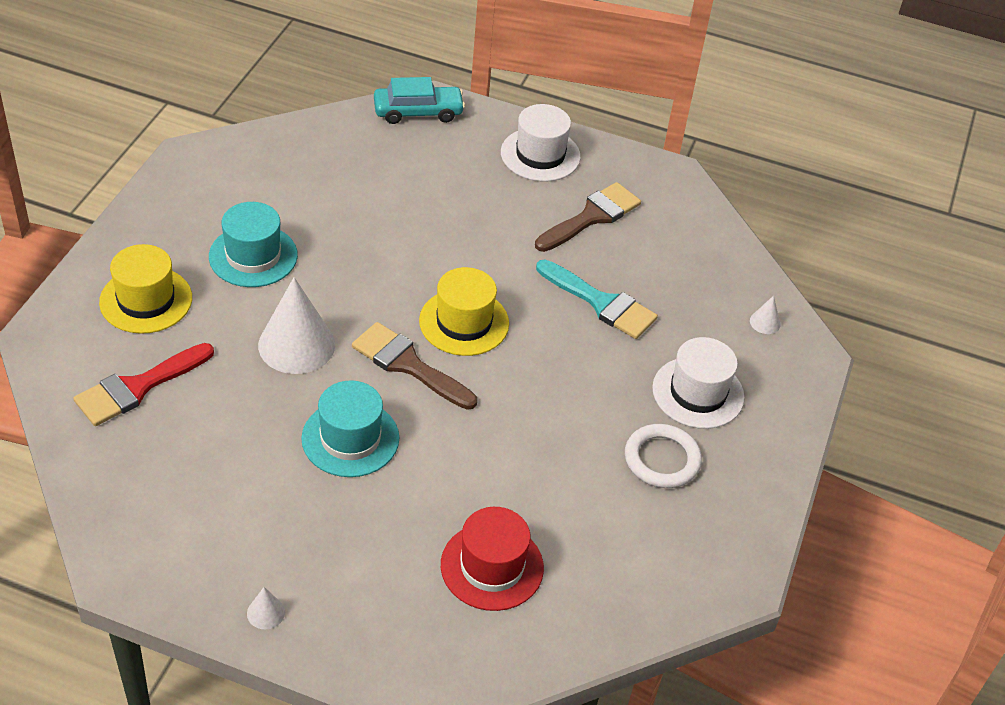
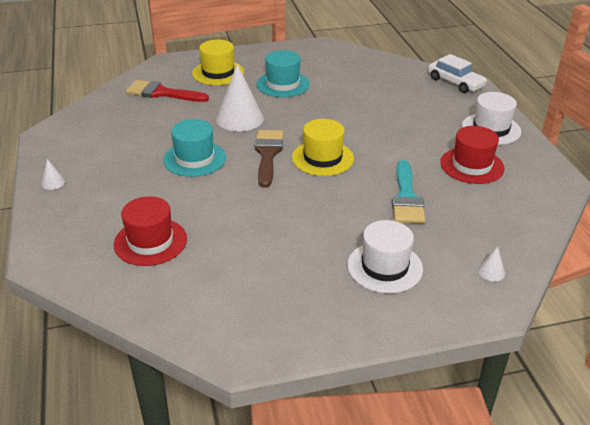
camera: 60 degrees right, 10 degrees down
turquoise car [374,77,465,124] -> white car [428,54,487,93]
brown brush [535,182,641,252] -> red hat [440,126,505,184]
white ring [625,424,702,488] -> none

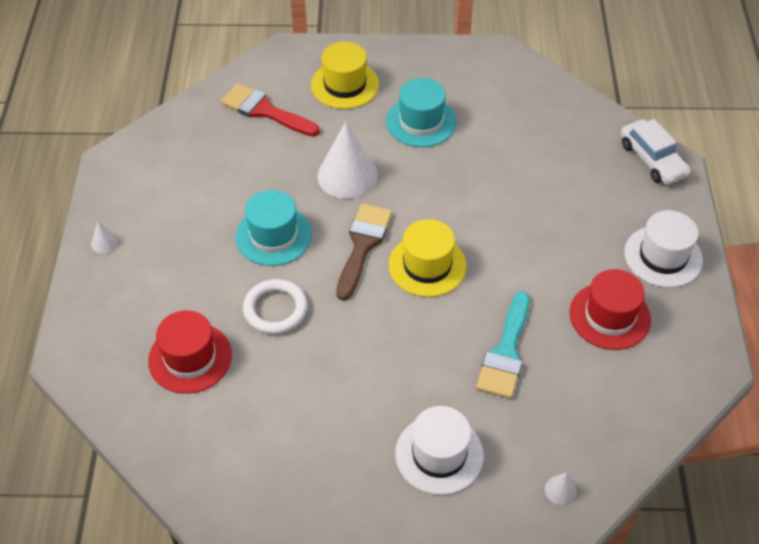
camera: 15 degrees right, 15 degrees up
none -> white ring [243,279,308,334]

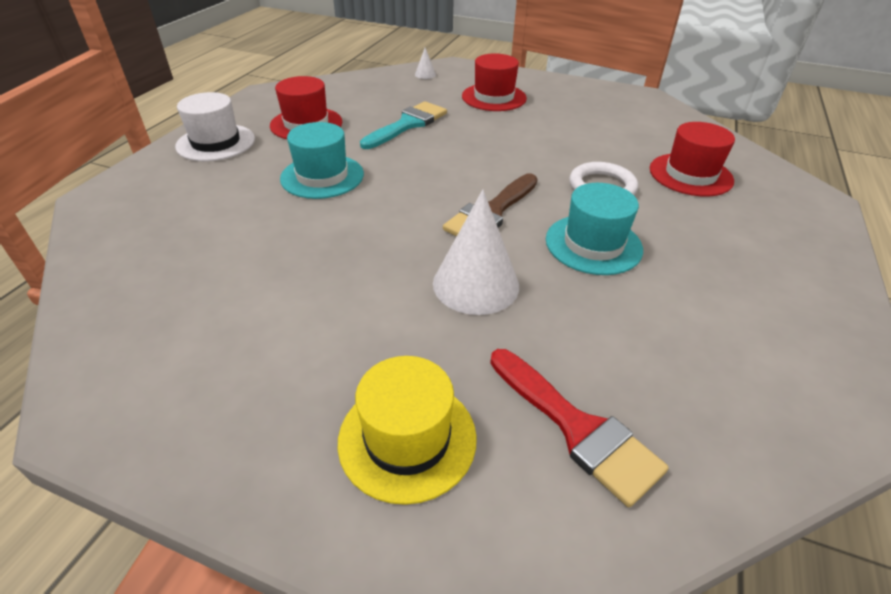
camera: 160 degrees left, 10 degrees down
white cone [91,222,118,254] -> none
turquoise hat [386,78,457,147] -> turquoise hat moved to [280,122,364,199]
yellow hat [388,219,467,297] -> none
white hat [395,406,484,495] -> red hat [462,53,527,111]
white car [621,119,691,185] -> none

